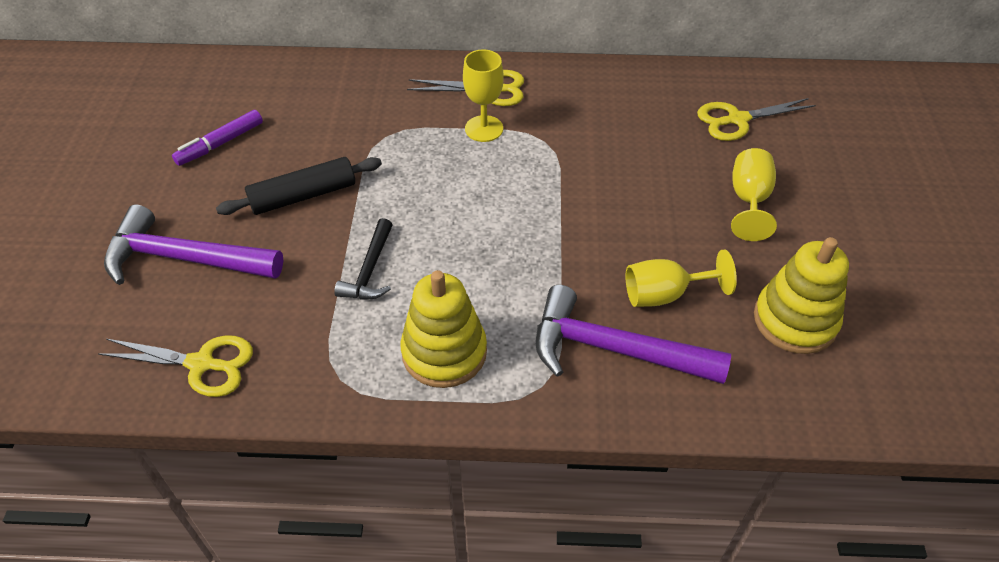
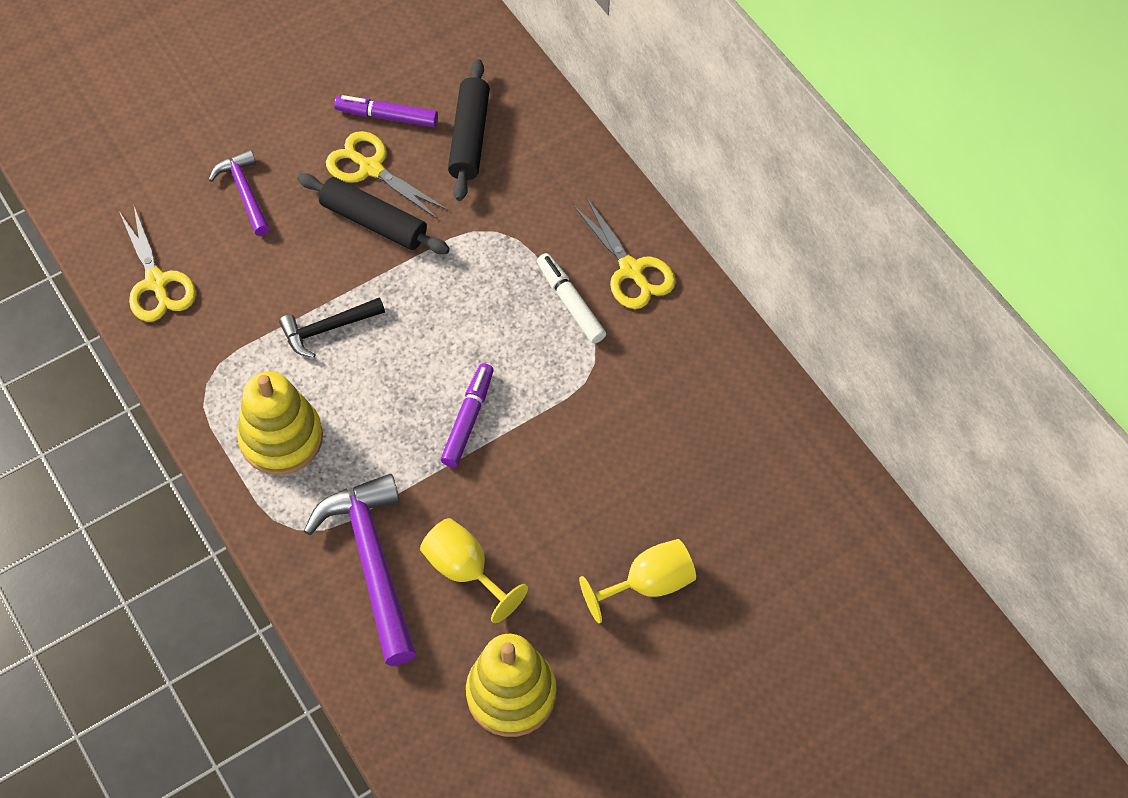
camera: 55 degrees right, 10 degrees up
purple hammer [104,204,283,285] -> purple hammer [209,149,270,236], size x0.57
yellow goblet [463,50,504,142] -> white marker [537,253,606,344]
yellow scissors [697,98,816,141] -> yellow scissors moved to [326,131,448,219]
none -> purple marker [441,363,494,467]
none -> black rolling pin [448,59,490,201]

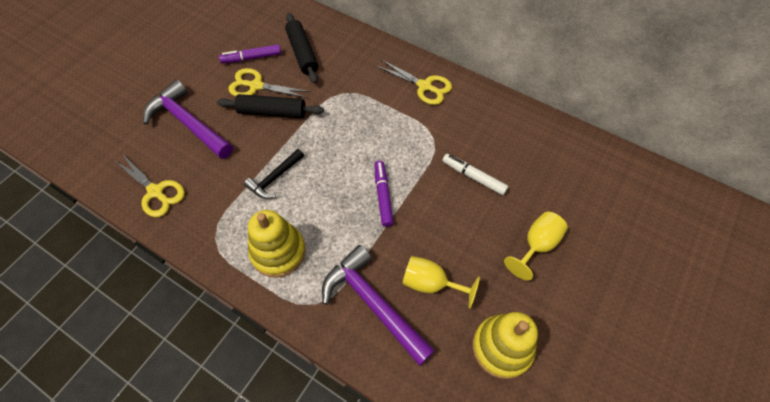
camera: 25 degrees left, 0 degrees up
purple hammer [209,149,270,236] -> purple hammer [143,80,233,159], size x1.77
white marker [537,253,606,344] -> white marker moved to [442,154,508,195]

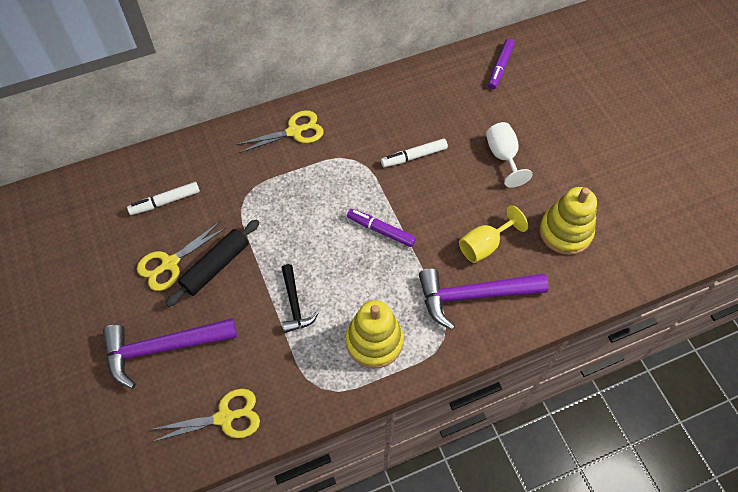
camera: 55 degrees left, 0 degrees up
purple marker [219,44,281,63] -> purple marker moved to [488,38,515,89]
black rolling pin [285,13,318,84] -> white marker [127,182,200,215]
yellow goblet [504,212,568,281] -> white goblet [486,122,533,188]

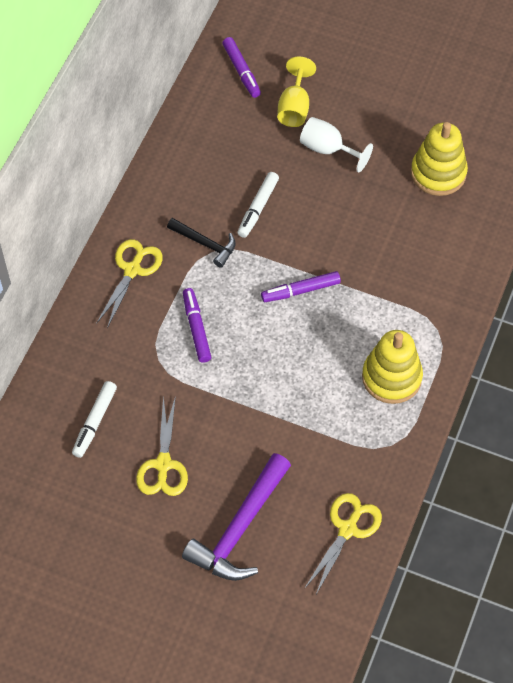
camera: 45 degrees left, 0 degrees up
black rolling pin [165,219,259,307] -> none
black hammer [282,264,318,333] -> black hammer moved to [167,218,236,268]
purple hammer [419,268,549,330] -> none
yellow goblet [459,205,528,263] -> yellow goblet moved to [277,56,316,127]
none -> purple marker [183,288,211,363]

